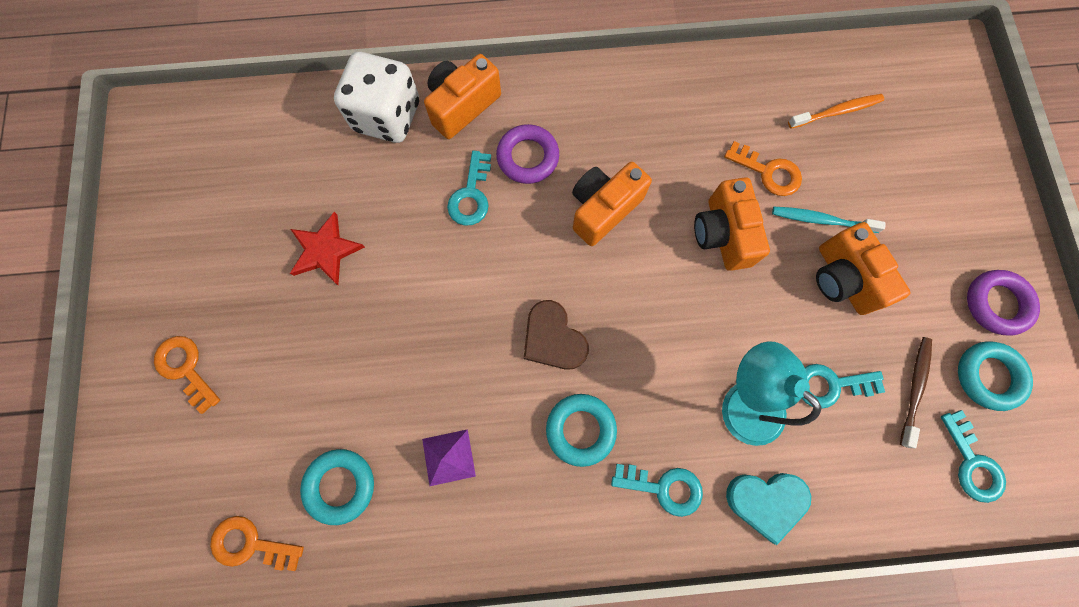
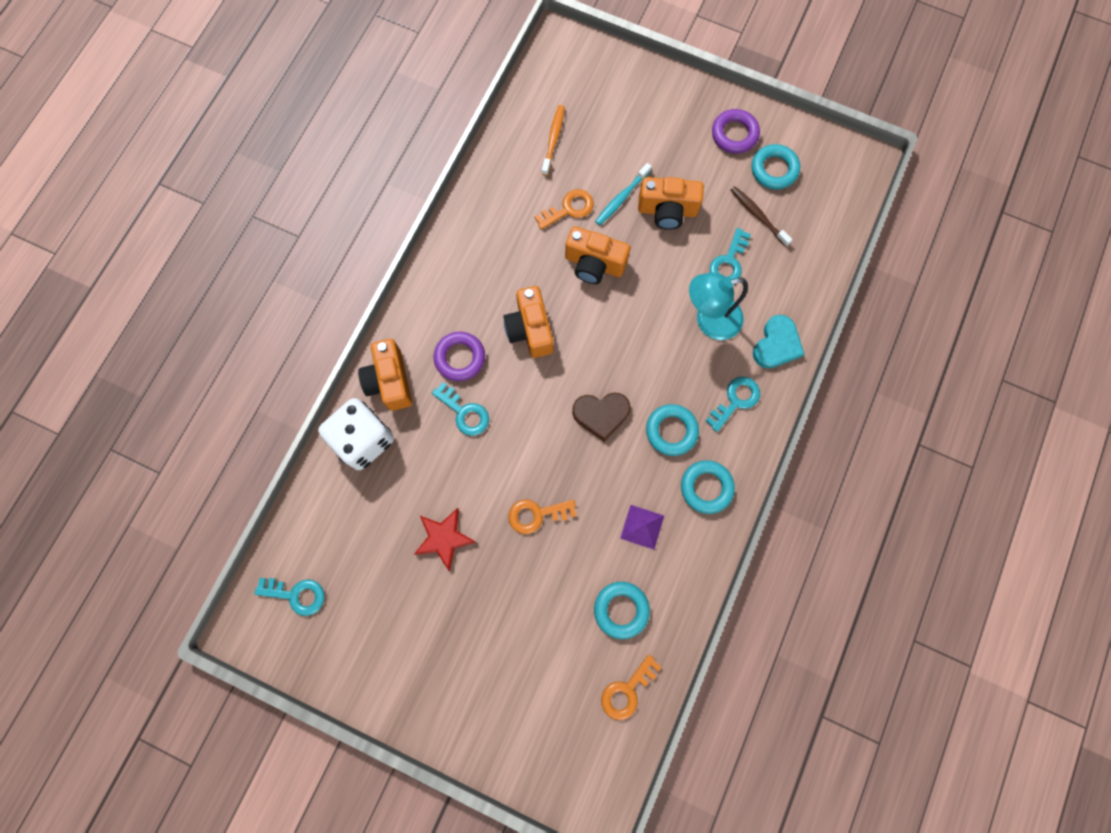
camera: 60 degrees left, 0 degrees up
orange key [154,336,220,414] -> orange key moved to [508,499,577,534]
turquoise key [941,410,1006,503] -> turquoise key moved to [254,578,324,616]
none -> turquoise ring [681,460,735,514]

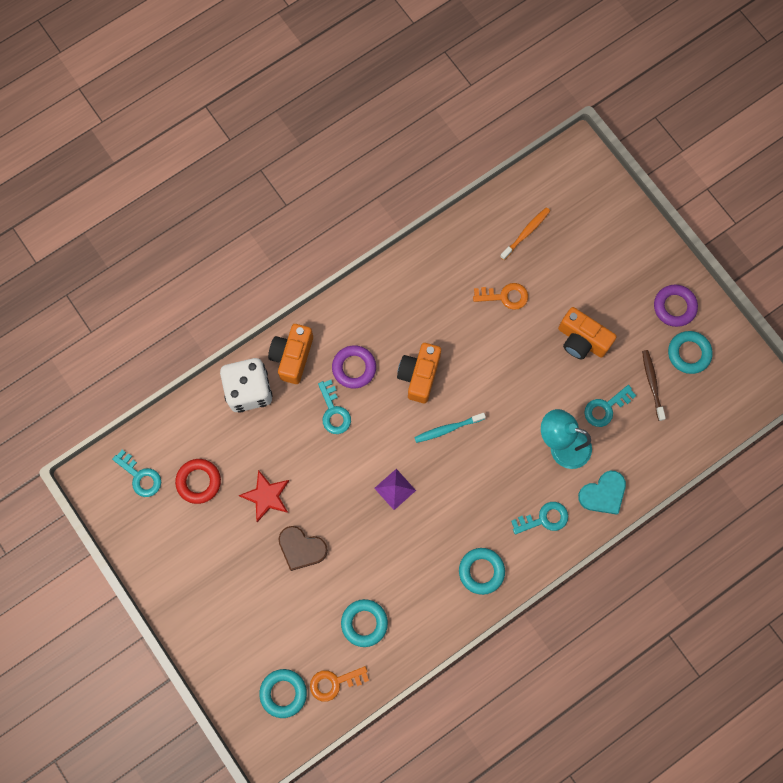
camera: 30 degrees right, 0 degrees up
orange key [508,499,577,534] -> none
orange camera [565,226,630,284] -> none
brown heart [572,392,631,442] -> brown heart moved to [279,526,328,571]
turquoise toothbrush [595,163,652,225] -> turquoise toothbrush moved to [414,413,486,443]
purple pyramid [620,505,664,549] -> purple pyramid moved to [374,469,416,510]
turquoise ring [646,404,699,456] -> turquoise ring moved to [259,669,307,718]
none -> red ring [175,459,221,504]

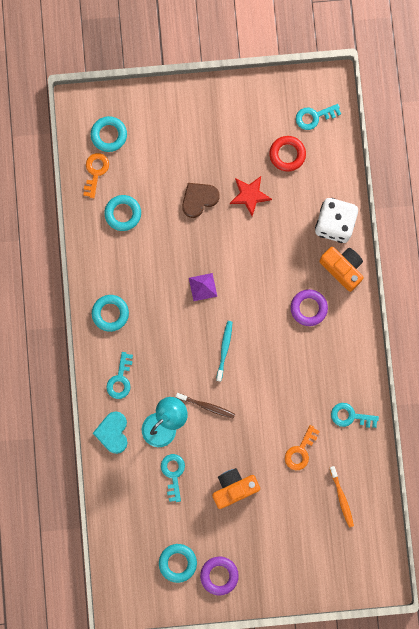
camera: 120 degrees right, 5 degrees up
turquoise key [318,380,351,434] -> turquoise key moved to [331,403,379,428]
orange camera [397,343,441,403] -> none
brown toothbrush [642,350,666,421] -> brown toothbrush moved to [176,393,235,419]

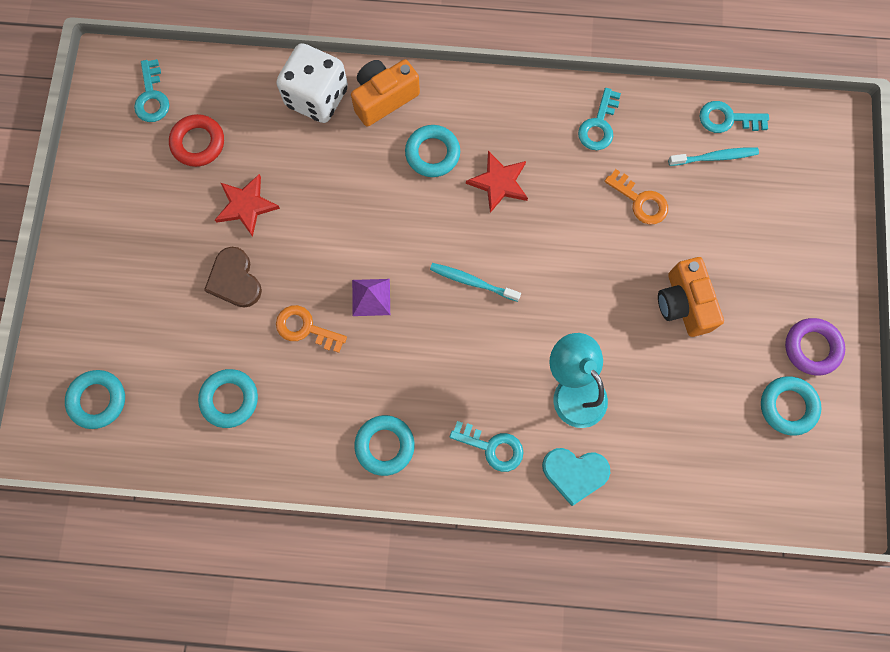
camera: 80 degrees left, 5 degrees down
orange key [83,153,109,198] -> orange key moved to [276,305,347,353]
turquoise key [161,454,185,502] -> turquoise key moved to [699,101,769,133]
brown toothbrush [176,393,235,419] -> none
purple ring [291,289,328,326] -> turquoise ring [405,125,460,177]
orange toothbrush [329,466,354,527] -> turquoise toothbrush [668,148,759,166]
none -> red star [466,151,528,213]

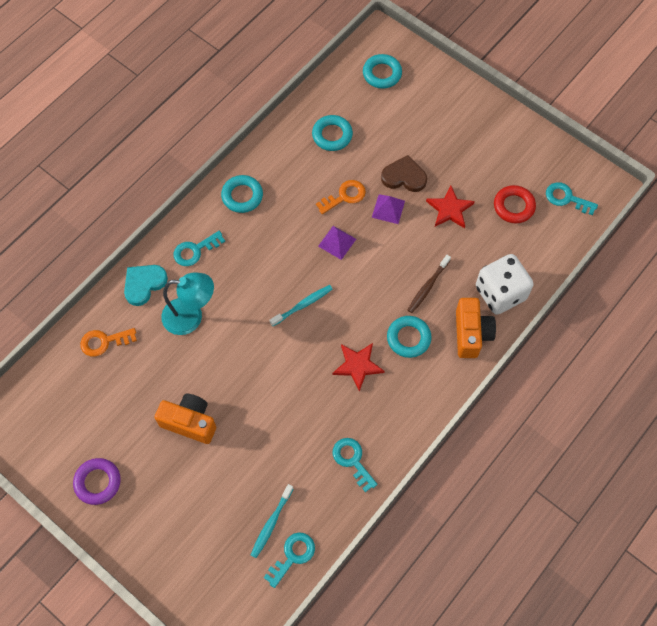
camera: 125 degrees right, 10 degrees down
orange key [604,169,668,224] -> orange key moved to [80,328,137,357]
turquoise ring [761,376,822,436] -> none
none -> purple pyramid [372,195,405,224]
none -> brown toothbrush [408,255,451,313]

